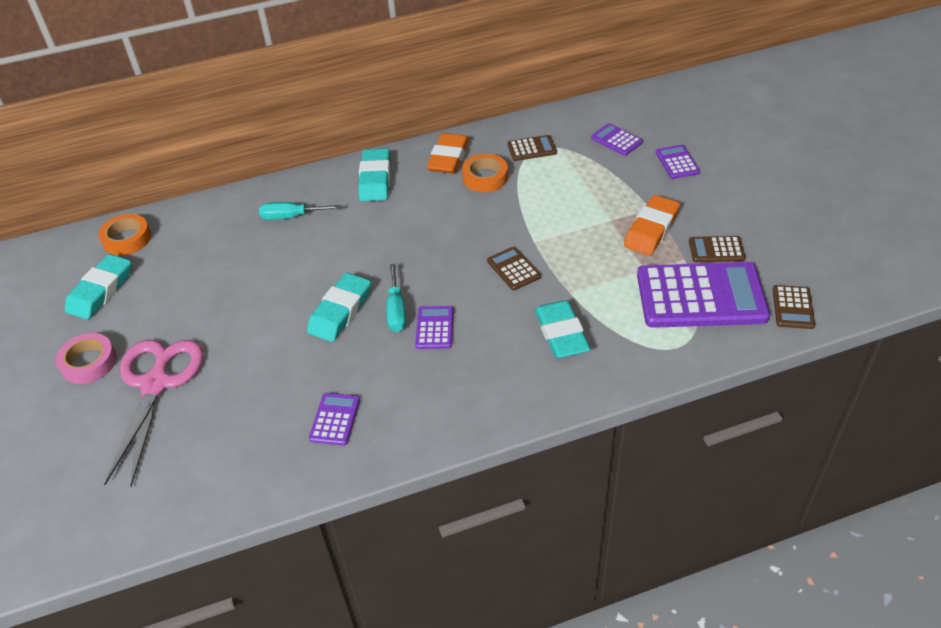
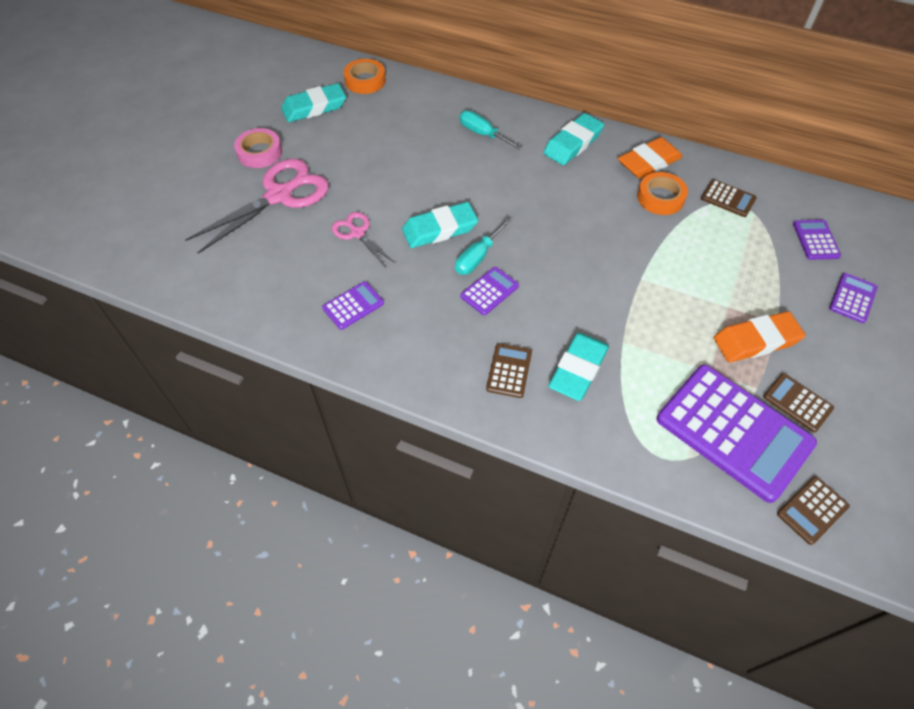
camera: 40 degrees right, 10 degrees up
brown calculator [487,247,541,290] -> brown calculator moved to [486,343,532,398]
none -> pink scissors [332,212,395,266]

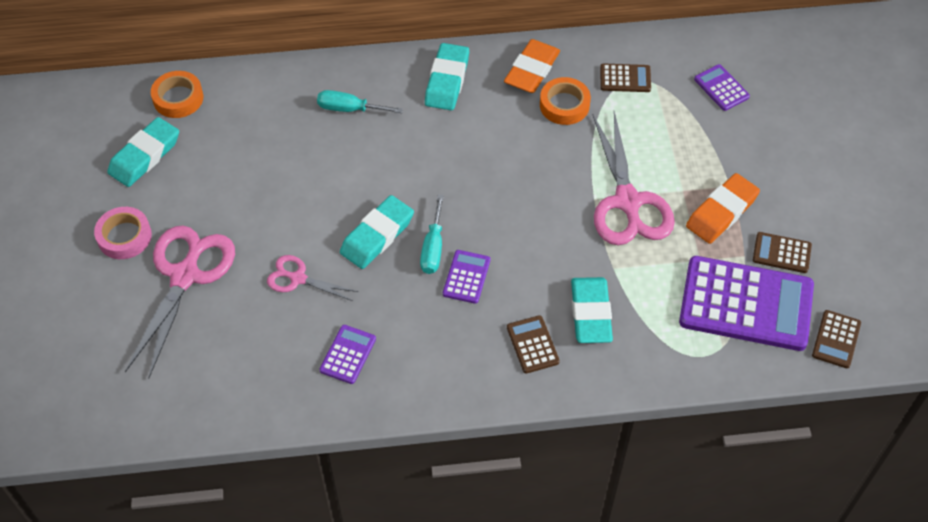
camera: 30 degrees left, 0 degrees up
purple calculator [829,273,878,323] -> none
none -> pink scissors [593,111,675,245]

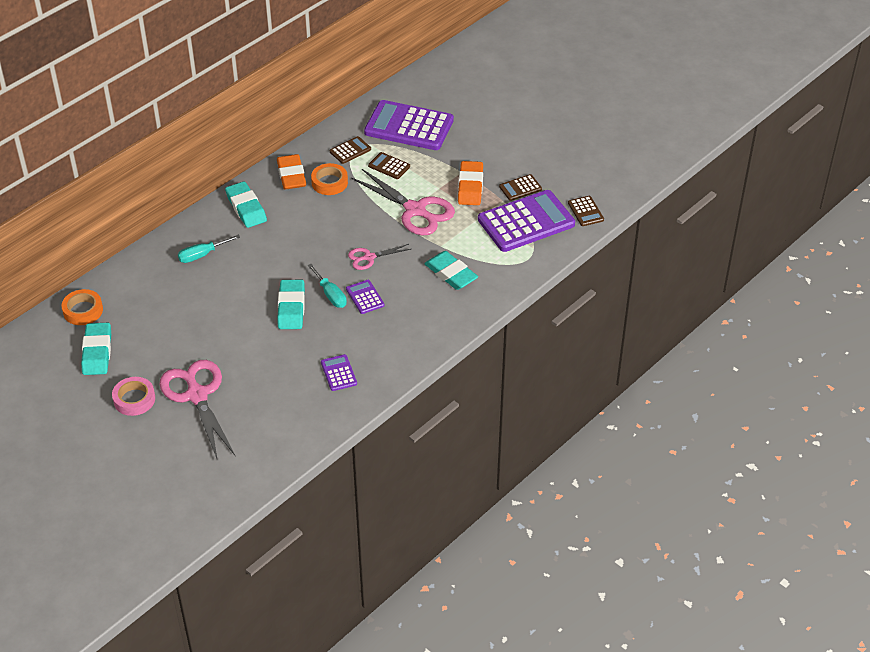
camera: 40 degrees left, 10 degrees down
pink scissors [267,255,358,301] -> pink scissors moved to [348,244,411,270]
brown calculator [507,315,560,373] -> brown calculator moved to [368,152,410,179]
purple calculator [694,64,750,111] -> purple calculator [364,100,454,150], size x2.23

